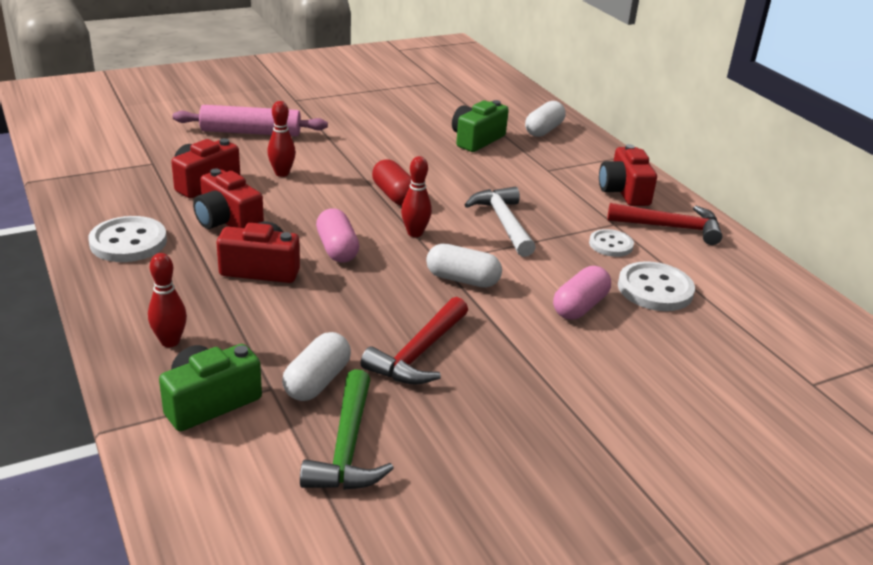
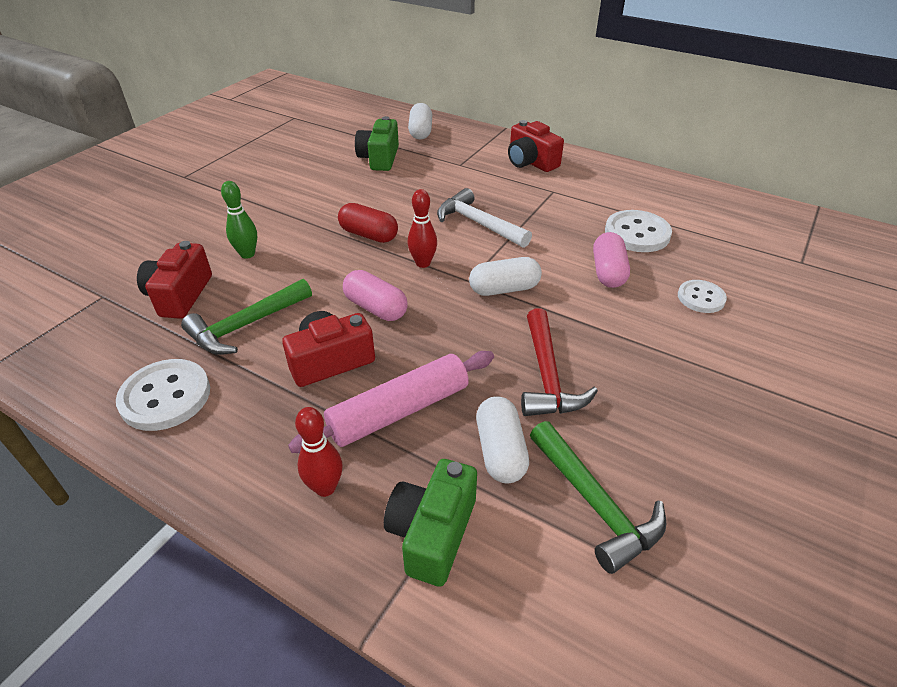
camera: 30 degrees left, 10 degrees up
pink rolling pin [173,105,328,136] -> pink rolling pin moved to [288,351,494,453]
red camera [193,169,264,229] -> green hammer [181,279,312,355]
red bowling pin [267,101,296,177] -> green bowling pin [221,181,257,259]
white button [589,229,634,257] -> white button moved to [678,280,727,313]
red hammer [607,203,722,245] -> none

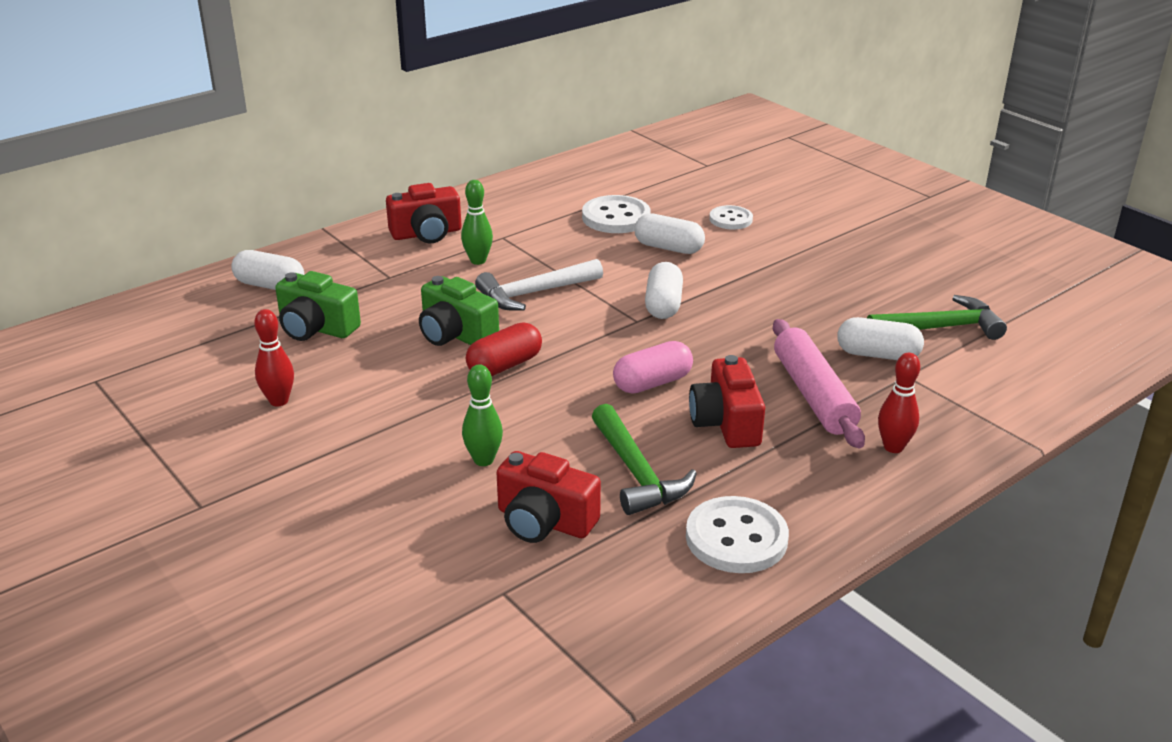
camera: 70 degrees left, 10 degrees down
green camera [384,459,477,587] -> green camera moved to [419,276,499,346]
red bowling pin [407,189,437,268] -> red bowling pin moved to [254,309,294,406]
red hammer [521,308,598,416] -> none
pink capsule [593,232,630,288] -> white capsule [634,213,705,254]
none -> green bowling pin [461,180,493,265]

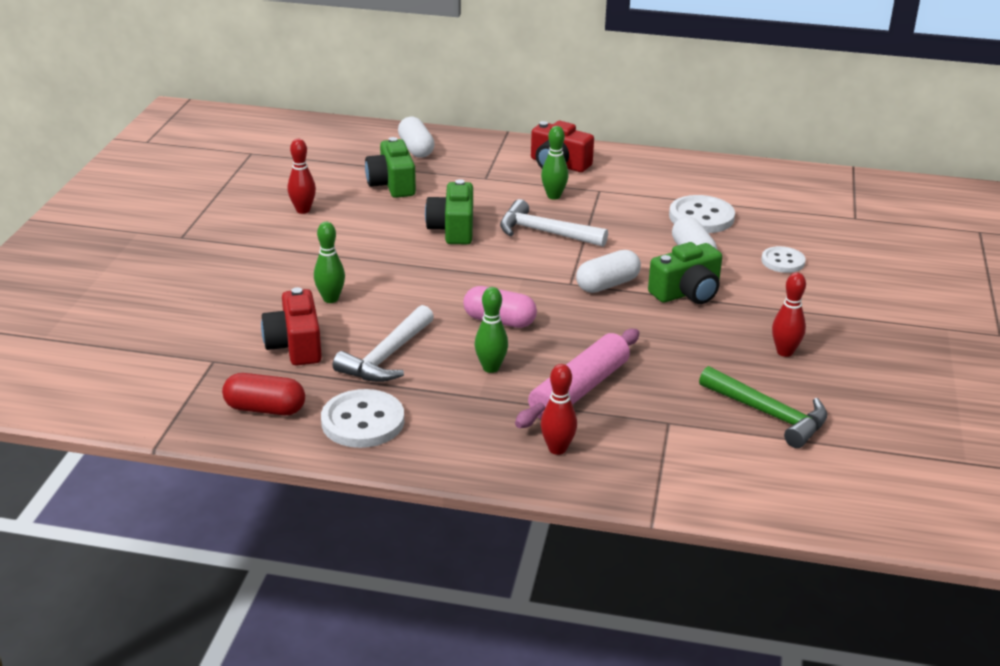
camera: 50 degrees right, 0 degrees up
red capsule [466,323,542,376] -> red capsule moved to [222,373,305,415]
green hammer [592,404,697,515] -> white hammer [333,305,434,382]
red camera [689,355,765,448] -> green bowling pin [475,287,508,373]
white capsule [837,317,924,360] -> none
none -> green camera [648,242,722,304]
none -> red bowling pin [772,272,806,357]

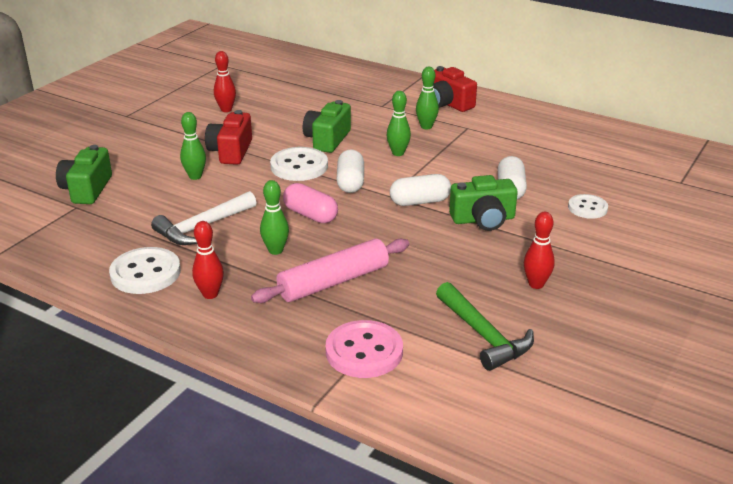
camera: 20 degrees right, 0 degrees up
red capsule [222,373,305,415] -> none
red camera [261,287,322,366] -> red camera moved to [205,110,252,165]
green camera [365,137,416,198] -> green camera moved to [56,145,112,204]
white capsule [398,117,435,158] -> white capsule moved to [336,149,364,193]
white hammer [500,199,608,247] -> green bowling pin [387,91,411,156]
red bowling pin [540,364,577,455] -> red bowling pin moved to [192,221,224,299]
white button [669,195,735,233] -> white button moved to [270,147,328,181]
none -> pink button [326,320,403,378]

